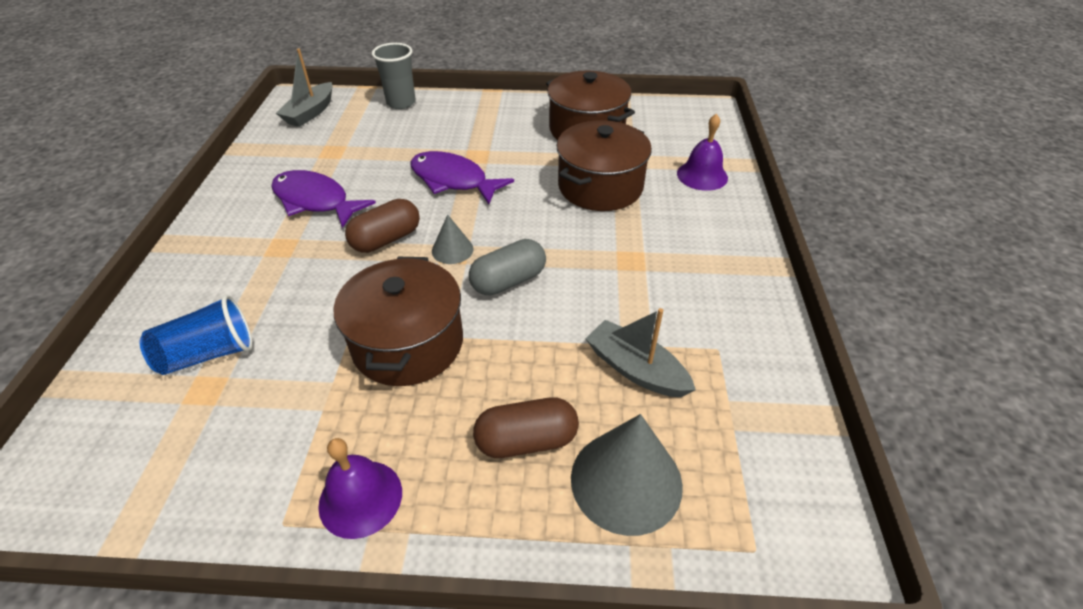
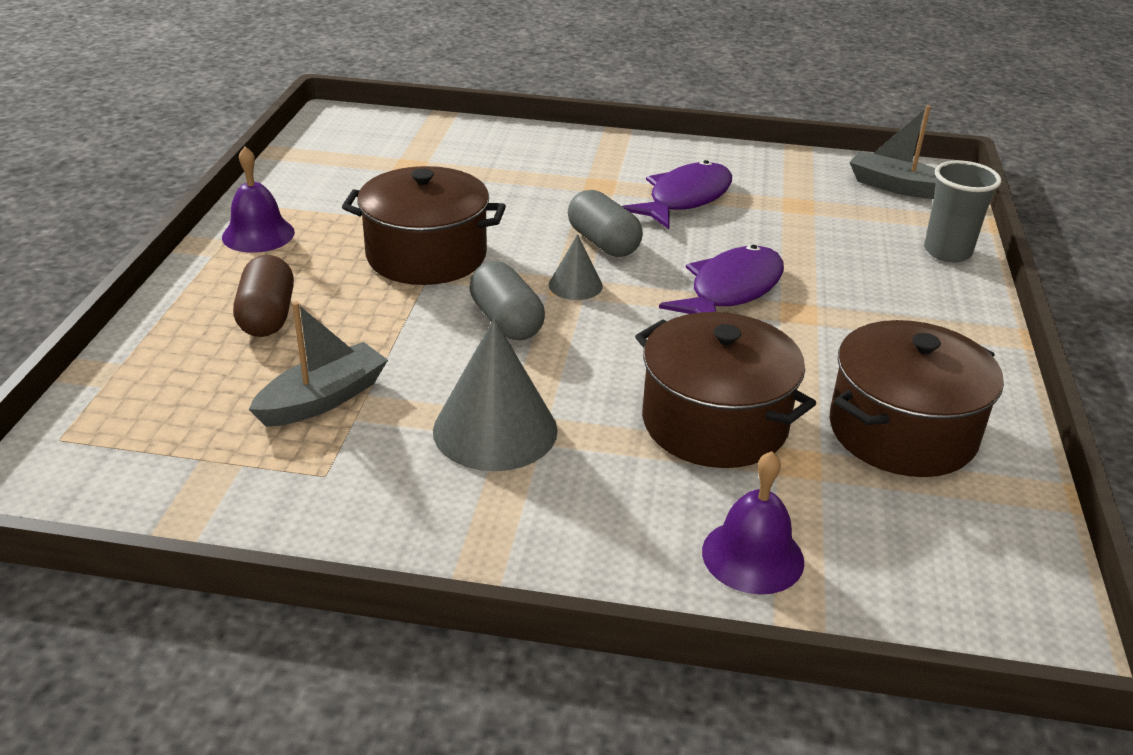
camera: 95 degrees right, 10 degrees down
blue cup [139,295,253,375] -> none
brown capsule [345,199,420,253] -> grey capsule [568,190,643,257]
grey cone [571,414,683,536] -> grey cone moved to [433,318,558,471]

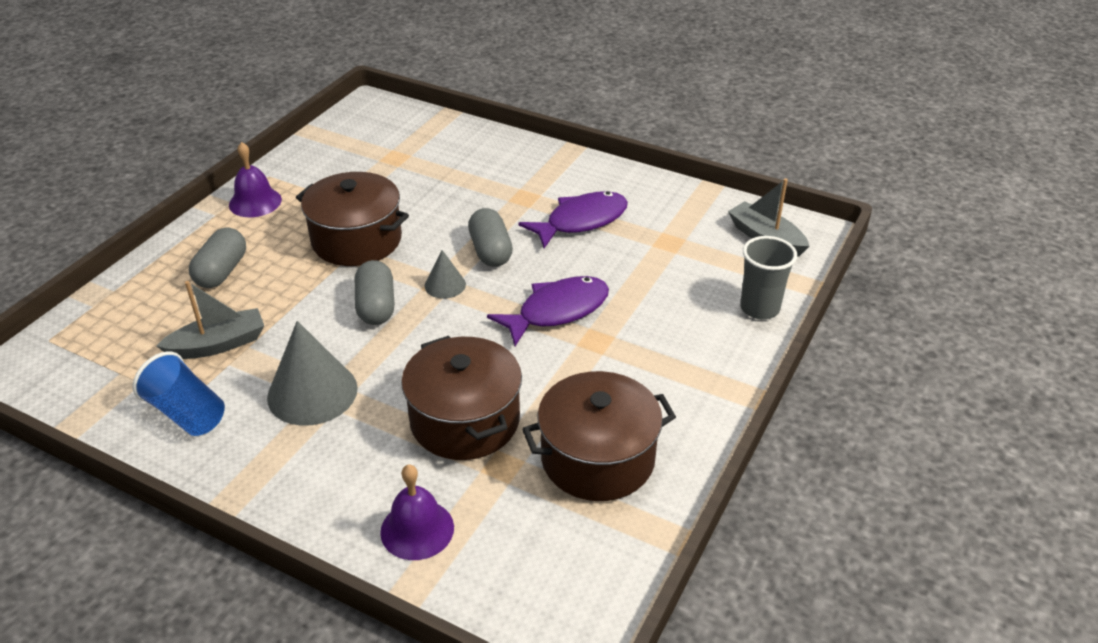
camera: 20 degrees right, 5 degrees up
brown capsule [233,255,294,337] -> grey capsule [189,228,246,288]
none -> blue cup [132,351,225,436]

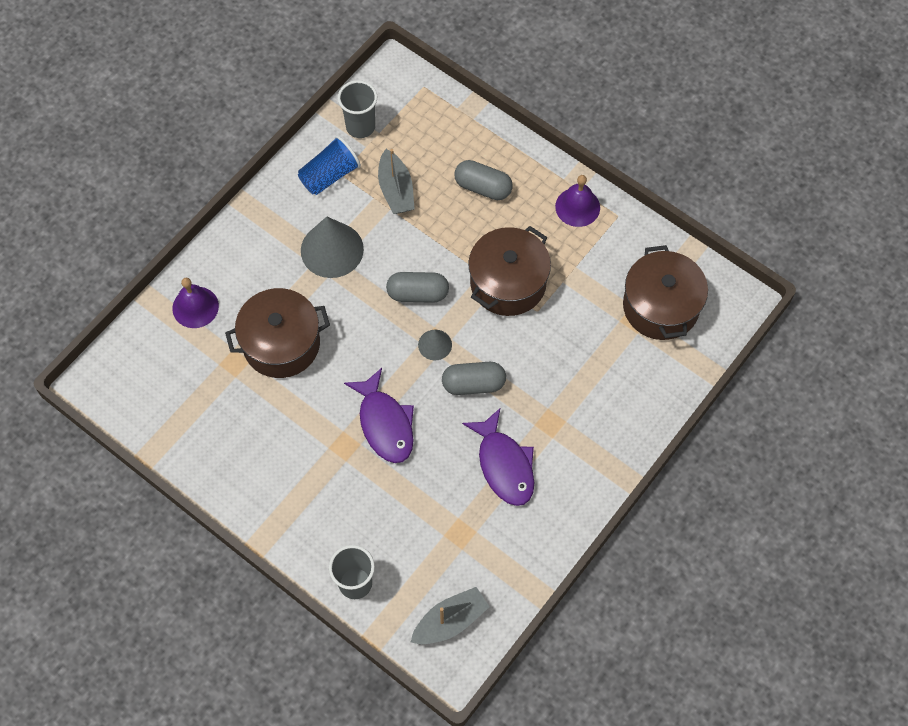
camera: 100 degrees right, 25 degrees up
brown pot [522,371,676,501] -> brown pot moved to [623,245,708,340]
none -> grey cup [338,80,377,138]

